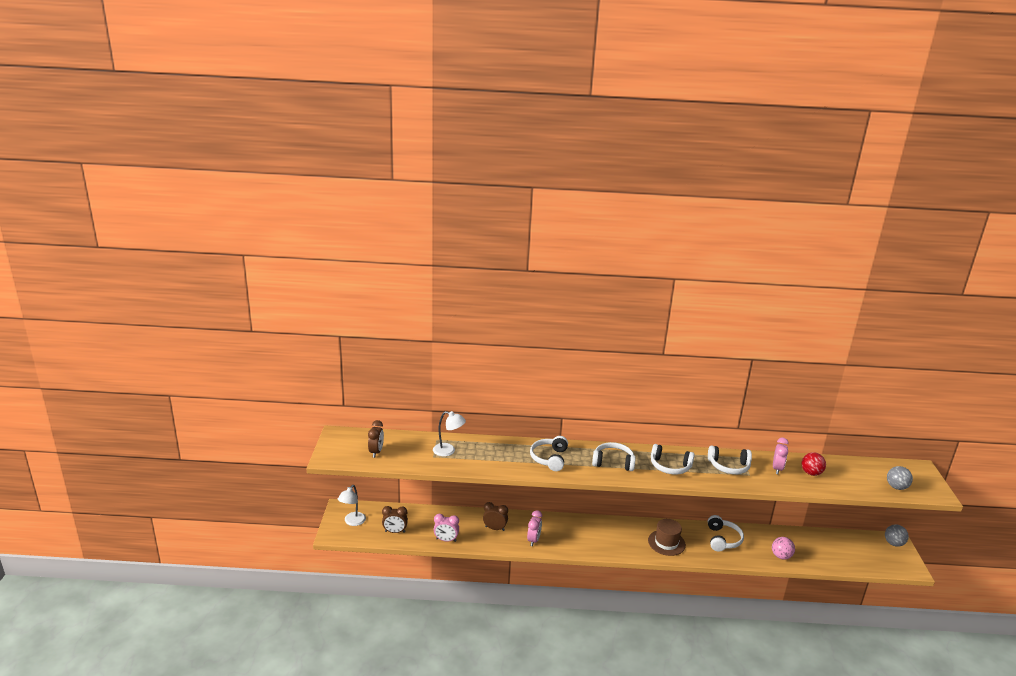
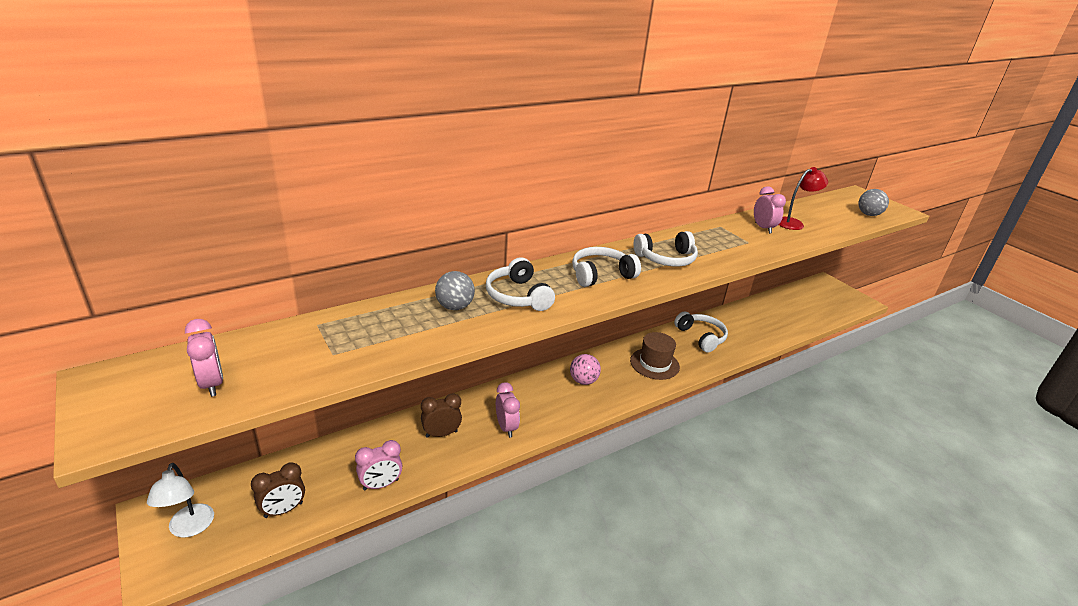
camera: 35 degrees left, 5 degrees up
brown clock [368,420,384,458] -> pink clock [185,319,223,397]
white lamp [433,411,466,456] -> none
white headphones [708,446,752,474] -> none
pink ball [772,537,795,560] -> pink ball moved to [570,354,601,385]
red ball [802,452,826,476] -> red lamp [779,167,828,230]
grey ball [885,524,909,547] -> grey ball moved to [435,271,475,310]

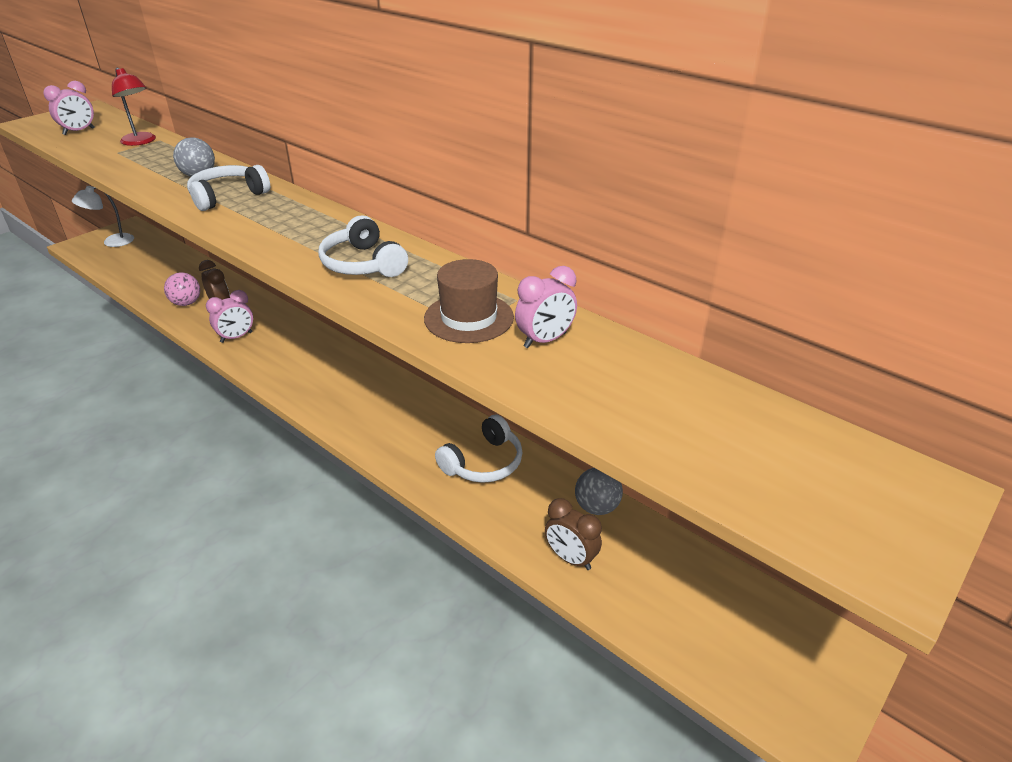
camera: 75 degrees right, 5 degrees up
brown clock [251,462,305,518] -> brown clock moved to [545,498,602,570]
pink clock [355,440,402,490] -> none
pink ball [570,354,601,385] -> pink ball moved to [164,272,200,306]
white headphones [572,247,641,287] -> none
brown hat [630,332,680,380] -> brown hat moved to [424,259,514,343]
red lamp [779,167,828,230] -> red lamp moved to [112,68,156,146]
grey ball [858,189,889,216] -> grey ball moved to [575,468,623,515]

